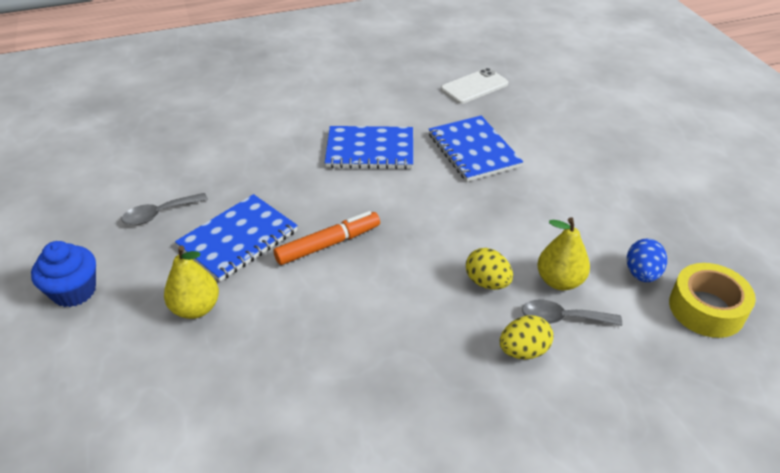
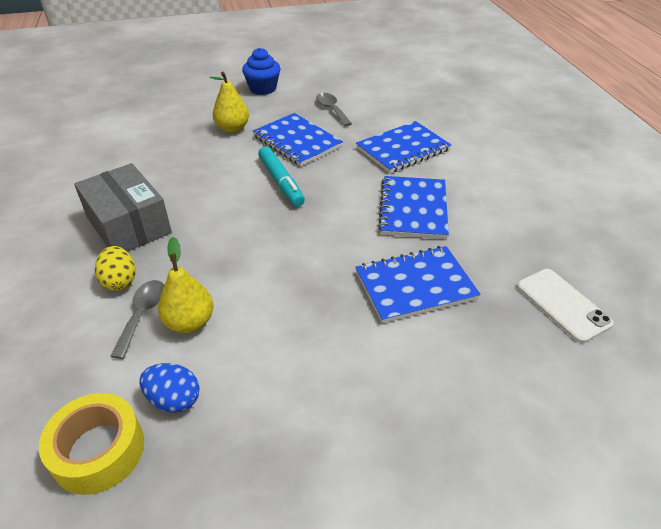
camera: 95 degrees right, 0 degrees up
orange marker [274,211,380,265] -> turquoise marker [258,146,305,207]
yellow egg [466,248,513,290] -> none
none -> grey box [74,163,172,252]
none -> blue notebook [356,121,451,173]

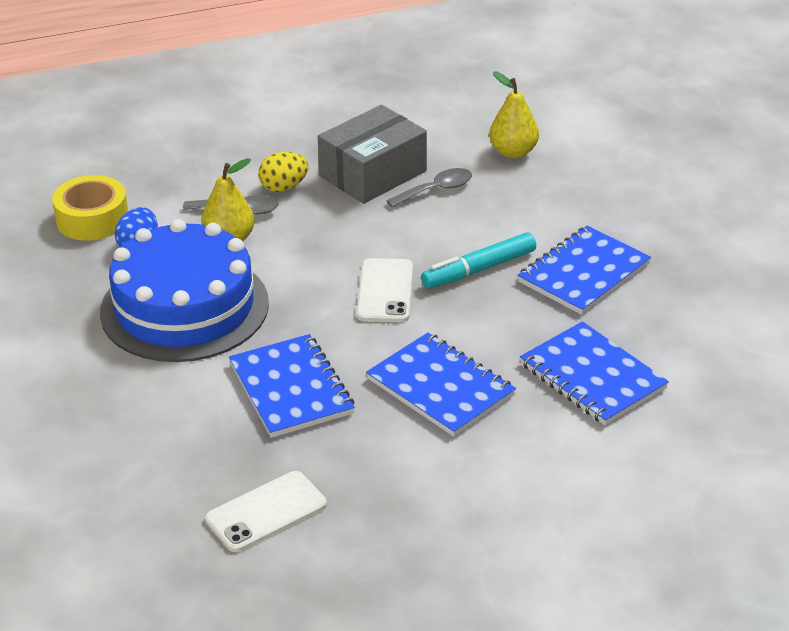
camera: 85 degrees right, 5 degrees down
yellow pear [210,71,249,133] -> yellow pear moved to [489,72,539,158]
blue cupcake [242,48,280,95] -> none
grey spoon [316,93,352,126] -> grey spoon moved to [386,168,472,208]
blue notebook [378,176,449,239] -> blue notebook turned 45 degrees clockwise [366,333,516,437]
none -> blue cake [100,219,269,362]
none -> white phone [357,258,413,322]

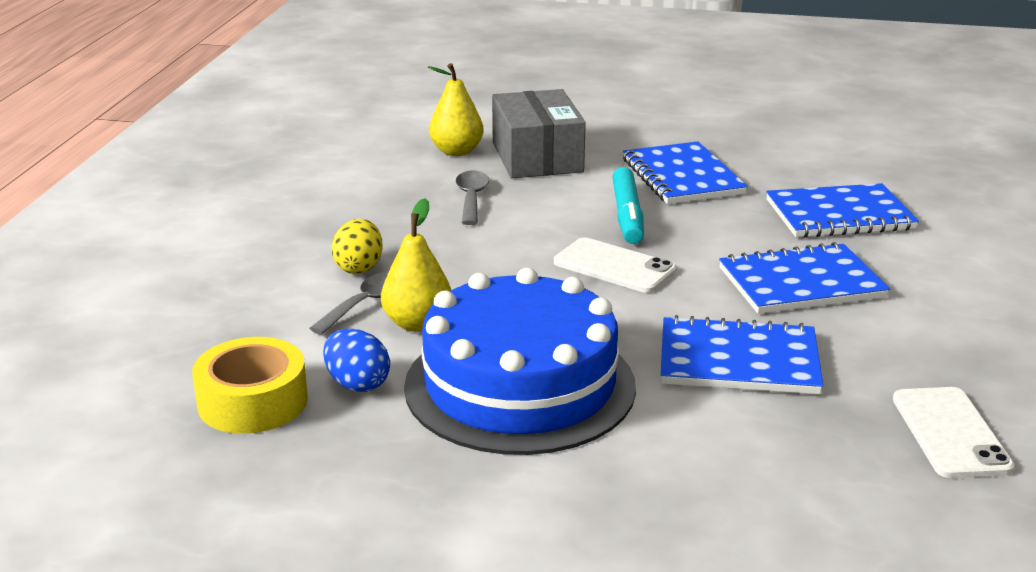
camera: 60 degrees left, 10 degrees down
grey box [318,105,427,204] -> grey box moved to [492,89,586,178]

